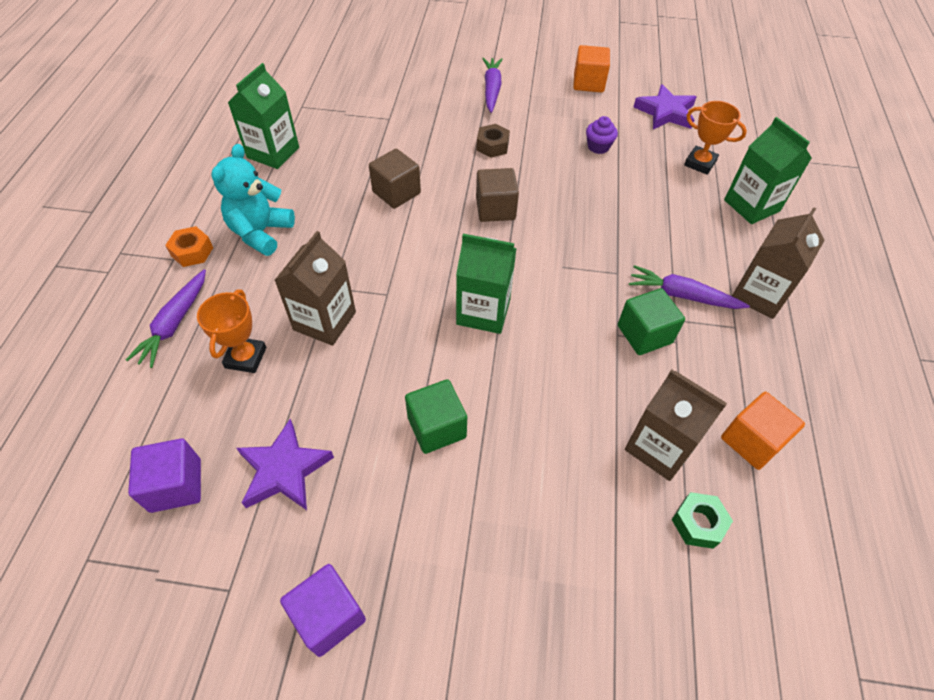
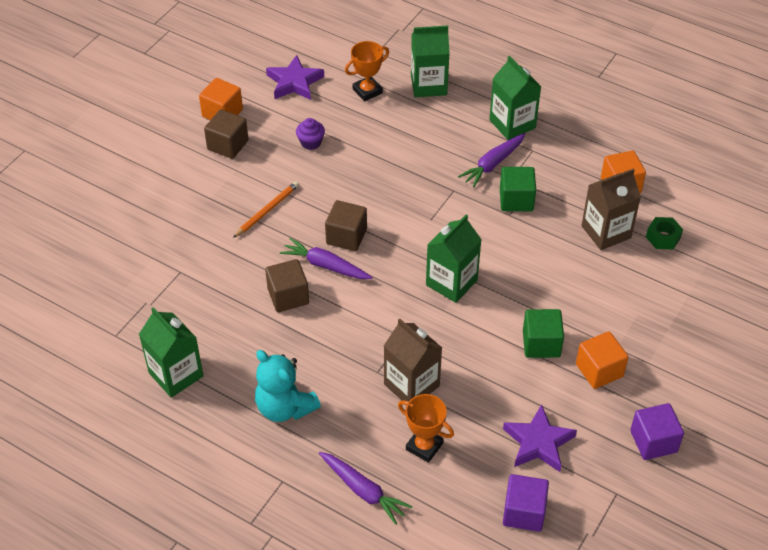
camera: 65 degrees left, 5 degrees down
orange nut [165,226,213,267] -> none
brown nut [477,124,510,158] -> orange pencil [233,181,299,238]
purple carrot [482,58,502,113] -> purple carrot moved to [280,238,373,279]
brown carton [732,207,825,319] -> green carton [489,56,541,140]
none -> brown cube [204,109,249,159]
none -> orange cube [576,331,629,389]

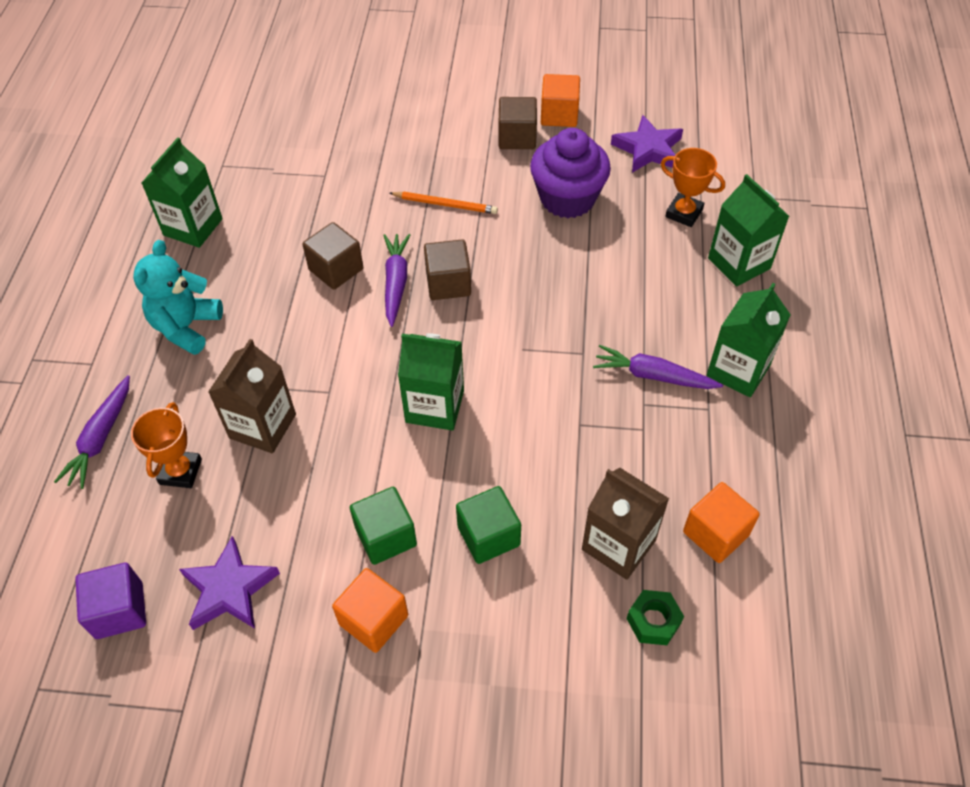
camera: 65 degrees right, 5 degrees up
purple cupcake [296,118,325,150] -> purple cupcake [530,128,611,218], size x2.17
green cube [500,167,536,211] -> green cube moved to [456,486,521,564]
purple cube [630,403,684,460] -> none

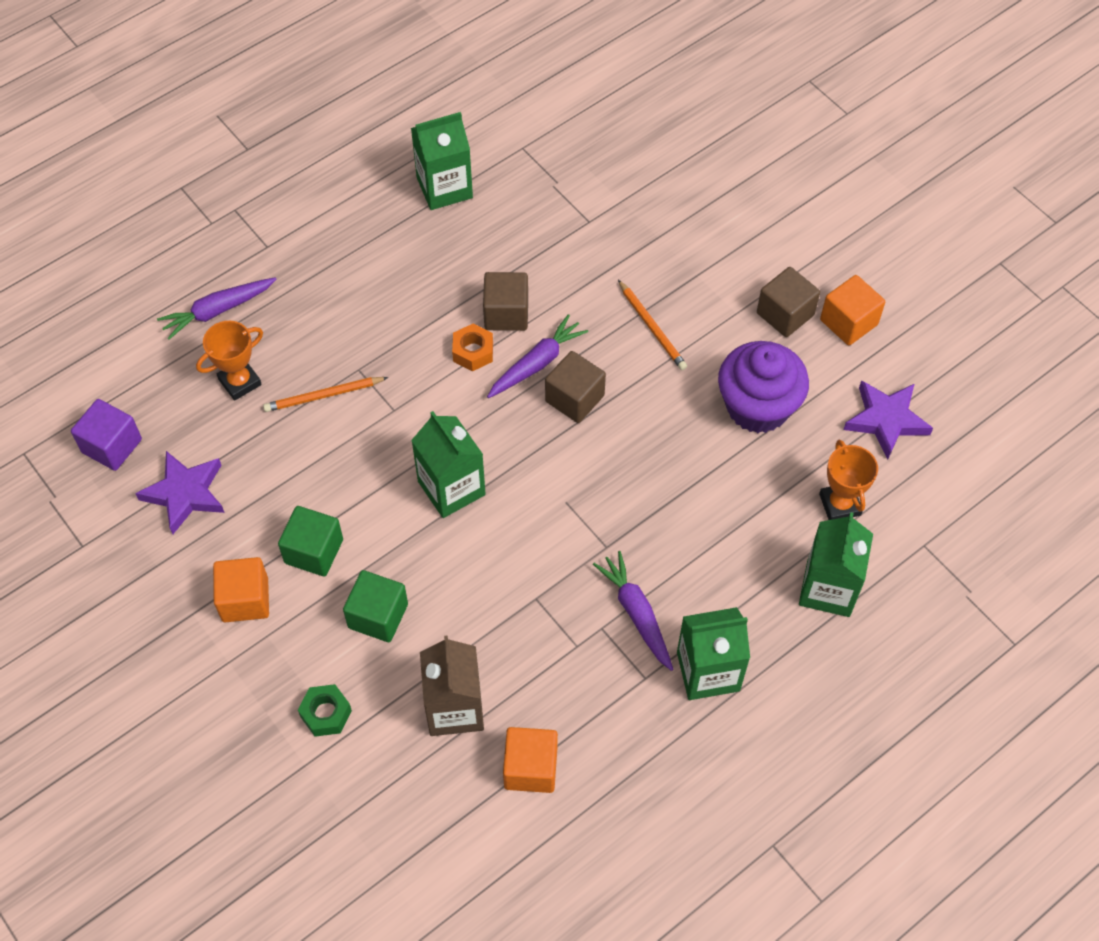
camera: 45 degrees right, 5 degrees up
turquoise teddy bear [133,240,223,355] -> none
brown carton [208,339,296,453] -> orange pencil [263,377,388,412]
green nut [627,590,684,645] -> green nut moved to [298,684,352,737]
none -> orange nut [452,323,493,371]

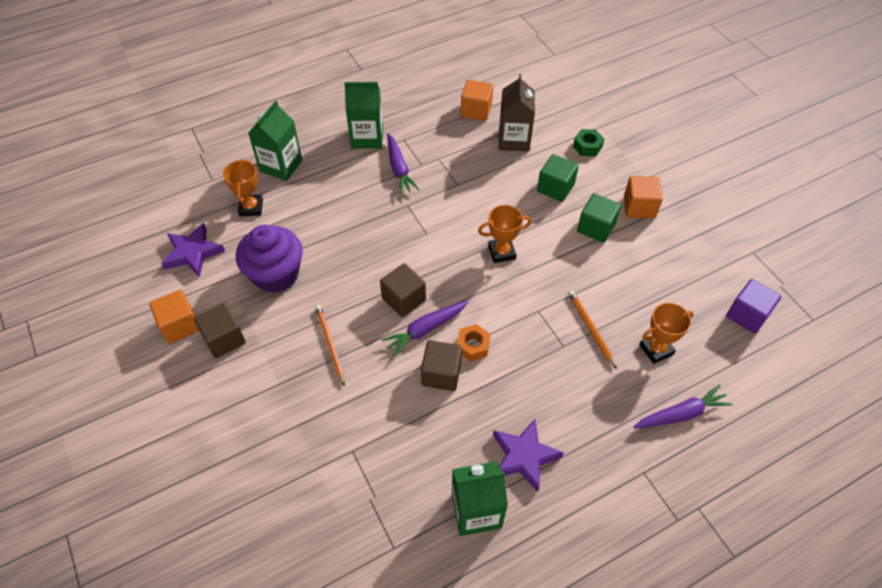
camera: 170 degrees left, 5 degrees down
purple star [135,451,225,534] -> purple star moved to [493,419,564,492]
orange pencil [263,377,388,412] -> orange pencil turned 105 degrees counterclockwise [568,290,617,369]
green carton [411,411,486,518] -> orange trophy [478,205,532,263]

